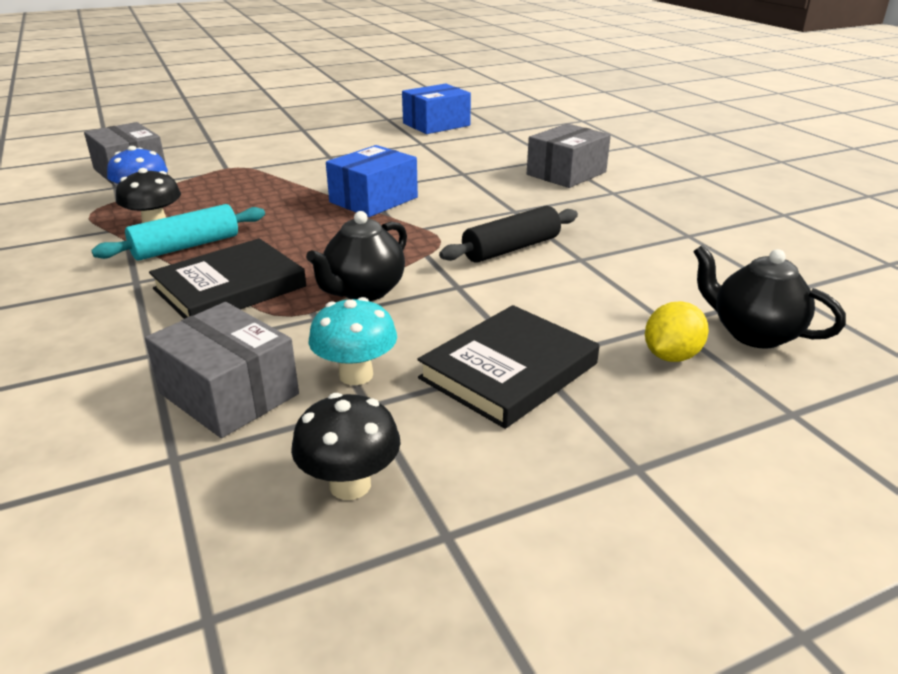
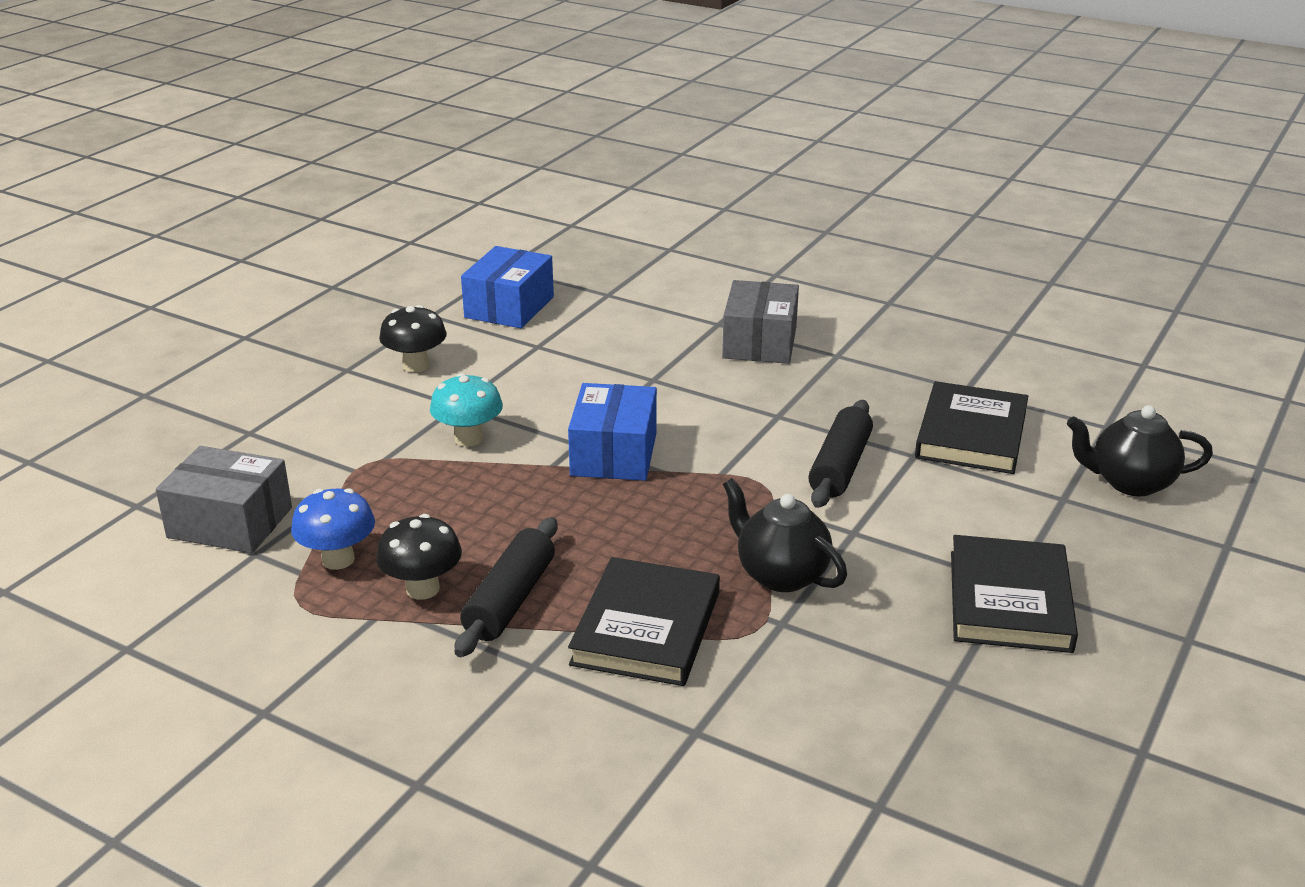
camera: 35 degrees left, 0 degrees up
turquoise rolling pin [91,204,265,261] -> black rolling pin [455,517,557,657]
grey box [145,302,299,438] -> none
black mushroom [291,393,401,500] -> black mushroom moved to [379,305,447,373]
black teapot [306,211,407,301] -> black teapot turned 135 degrees clockwise [723,478,847,592]
turquoise mushroom [309,297,397,385] -> turquoise mushroom moved to [430,373,503,447]
yellow lemon [645,301,709,362] -> none
none -> black book [915,381,1028,474]

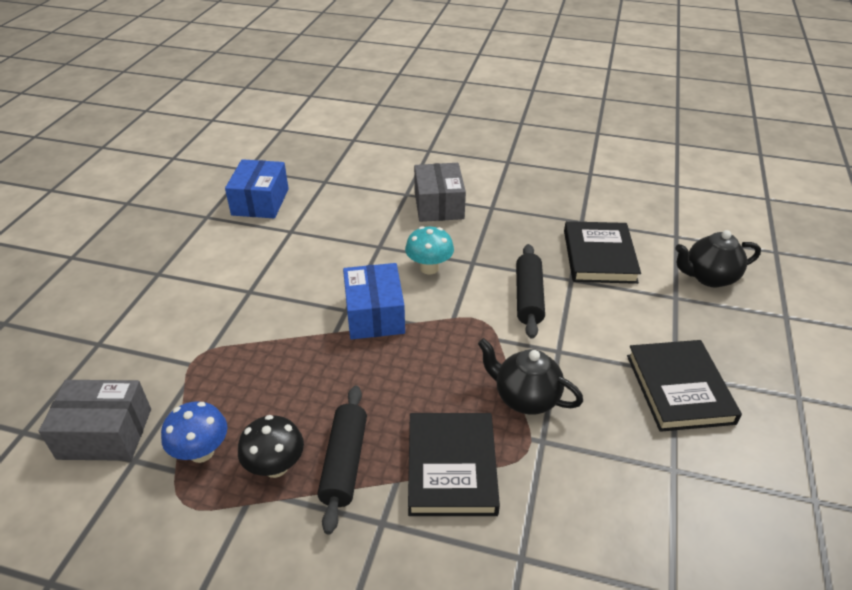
camera: 15 degrees left, 10 degrees up
black mushroom [379,305,447,373] -> none
turquoise mushroom [430,373,503,447] -> turquoise mushroom moved to [405,226,454,274]

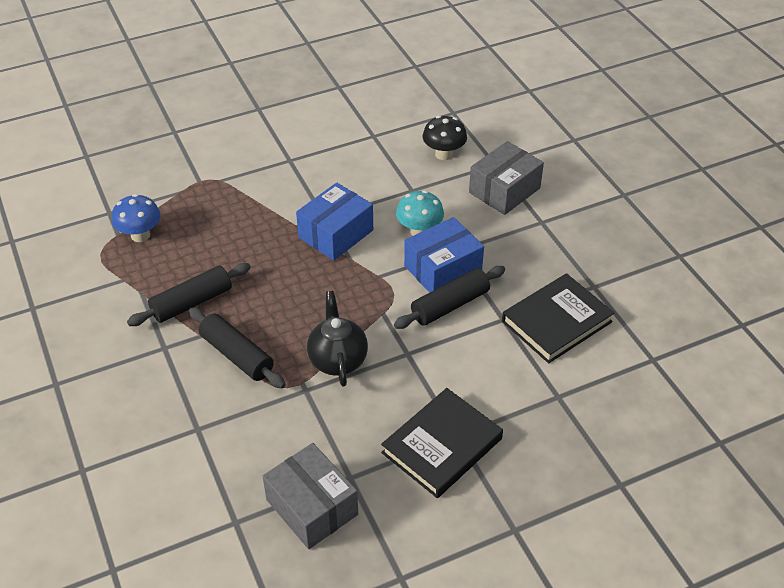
camera: 50 degrees right, 5 degrees up
grey box [39,380,151,461] -> grey box moved to [263,443,358,549]
blue box [225,159,289,218] -> blue box moved to [404,217,484,293]
black mushroom [238,415,304,478] -> black mushroom moved to [423,116,467,160]
black book [408,413,500,516] -> black rolling pin [189,307,286,388]
black teapot [675,230,761,287] -> none

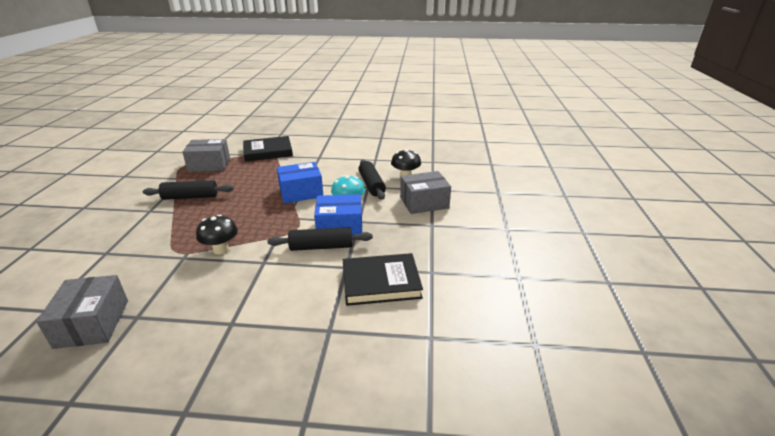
camera: 30 degrees right, 15 degrees down
blue mushroom [112,194,161,242] -> grey box [182,139,230,172]
black rolling pin [189,307,286,388] -> black rolling pin moved to [359,160,386,200]
black teapot [307,291,368,386] -> black mushroom [196,214,238,255]
black book [381,388,503,498] -> black book moved to [243,136,293,162]

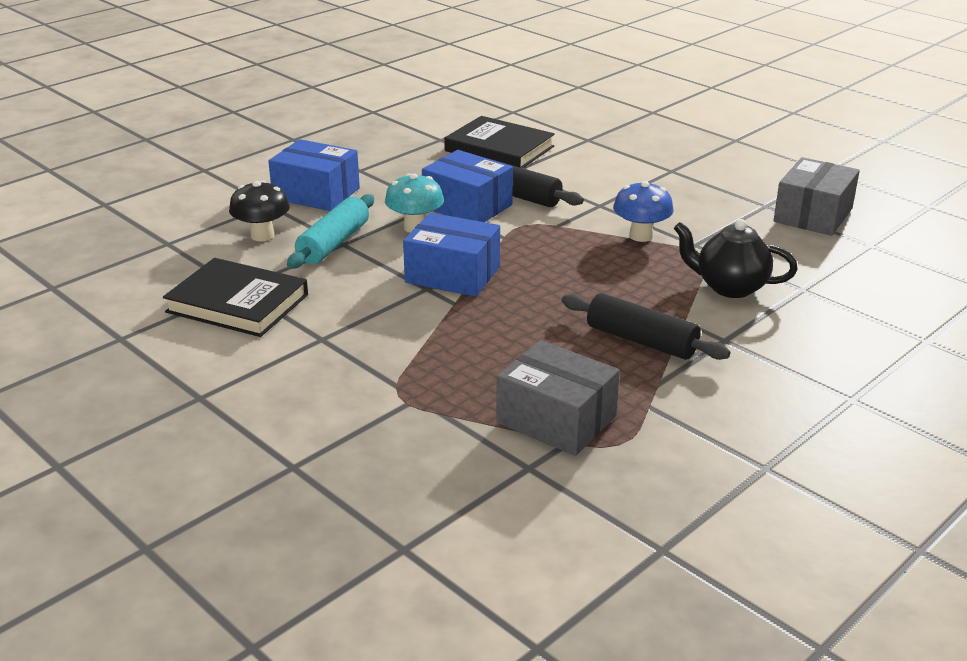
camera: 140 degrees left, 0 degrees up
black mushroom [196,214,238,255] -> blue mushroom [613,181,674,242]
black book [243,136,293,162] -> black book moved to [163,258,308,337]
black rolling pin [359,160,386,200] -> turquoise rolling pin [287,194,374,269]
grey box [400,171,451,214] -> blue box [268,139,360,211]
none -> black teapot [674,219,798,298]

